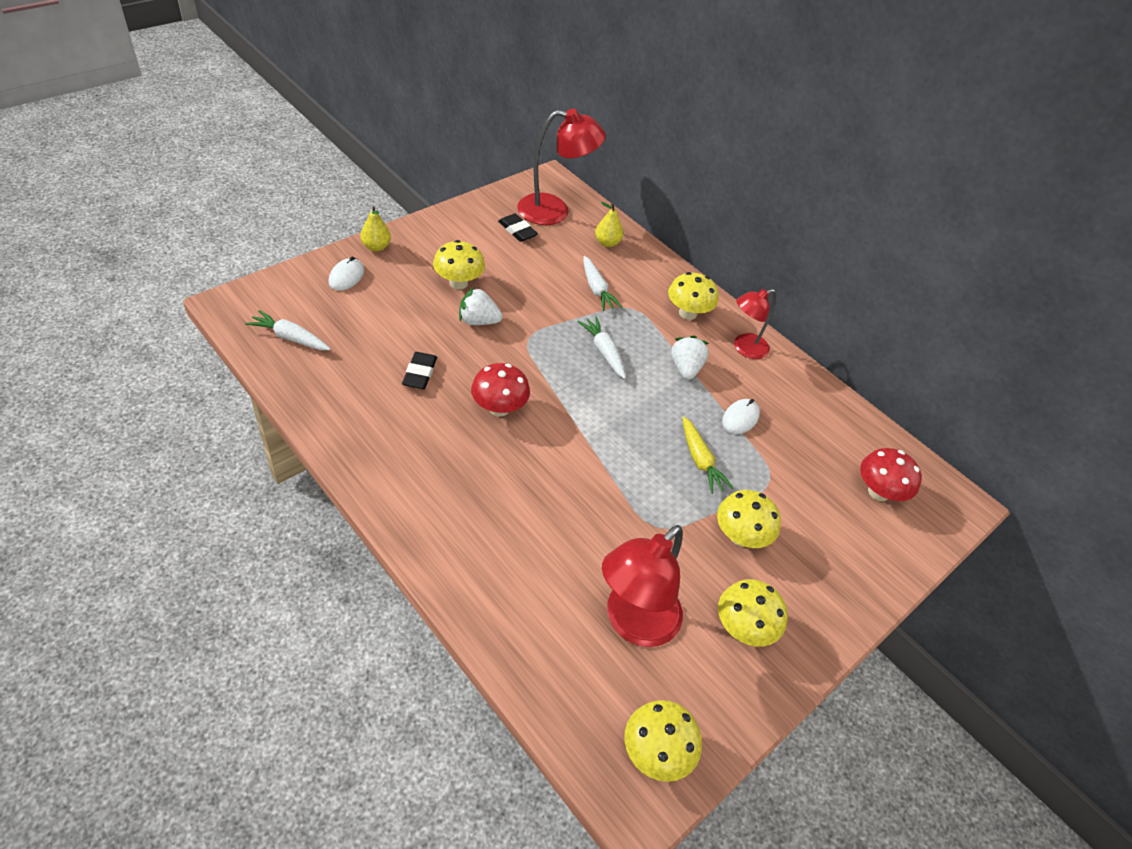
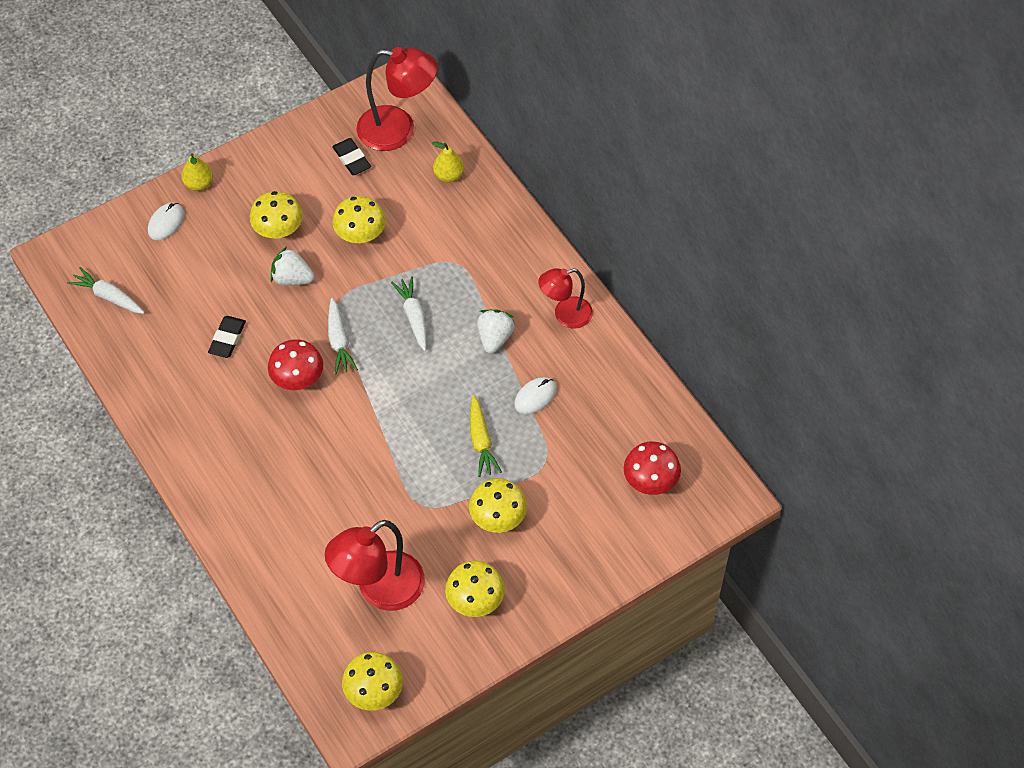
camera: 15 degrees right, 10 degrees up
white carrot [583,256,622,311] -> white carrot moved to [328,298,358,374]
yellow mushroom [668,272,719,320] -> yellow mushroom moved to [332,196,386,244]

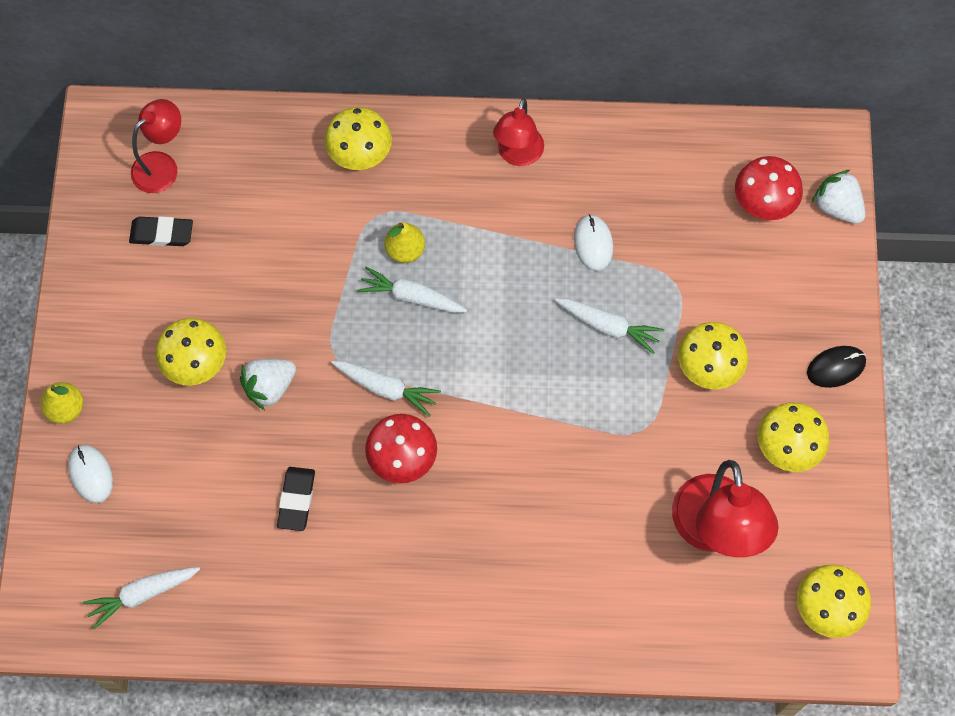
camera: 55 degrees left, 10 degrees up
black eraser [208,316,246,358] -> black eraser turned 45 degrees clockwise [277,467,315,531]
yellow mushroom [332,196,386,244] -> yellow mushroom moved to [325,107,392,170]
red lamp [357,47,438,151] -> red lamp [131,99,181,193], size x0.62
yellow pear [432,141,464,182] -> yellow pear moved to [384,222,425,263]
yellow carrot [470,395,502,477] -> white carrot [555,298,664,354]
white strawberry [477,310,514,354] -> white strawberry moved to [812,170,866,224]
none -> black mouse [807,346,866,388]

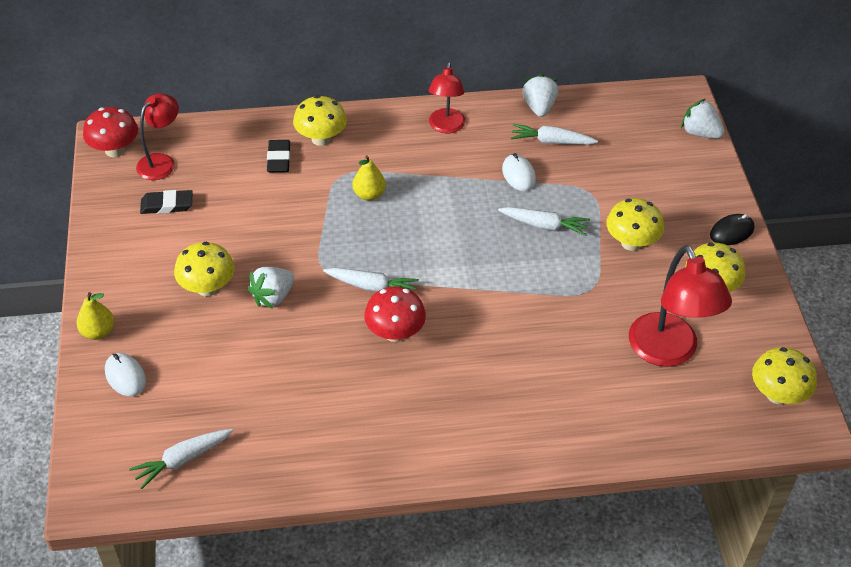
camera: 10 degrees left, 20 degrees down
black eraser [277,467,315,531] -> black eraser moved to [267,140,290,172]
white carrot [357,266,467,313] -> white carrot moved to [511,124,598,145]
red mushroom [735,156,803,220] -> red mushroom moved to [83,107,138,157]
none -> white strawberry [522,74,558,117]

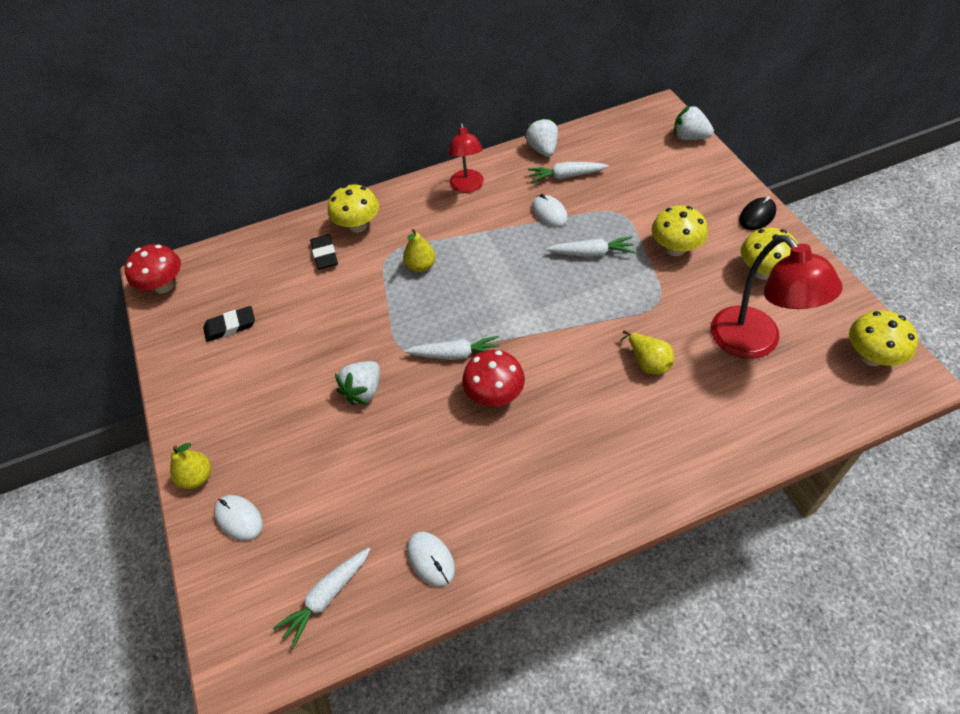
camera: 10 degrees left, 5 degrees up
red lamp [136,93,179,180] -> none
yellow mushroom [174,242,235,296] -> none
none -> white mouse [407,532,455,587]
none -> yellow pear [620,330,674,375]

